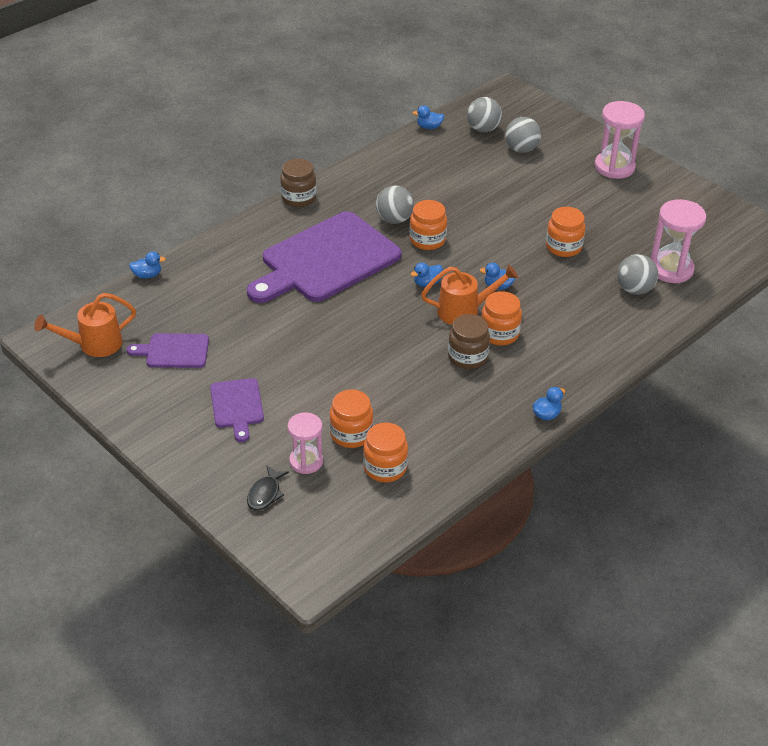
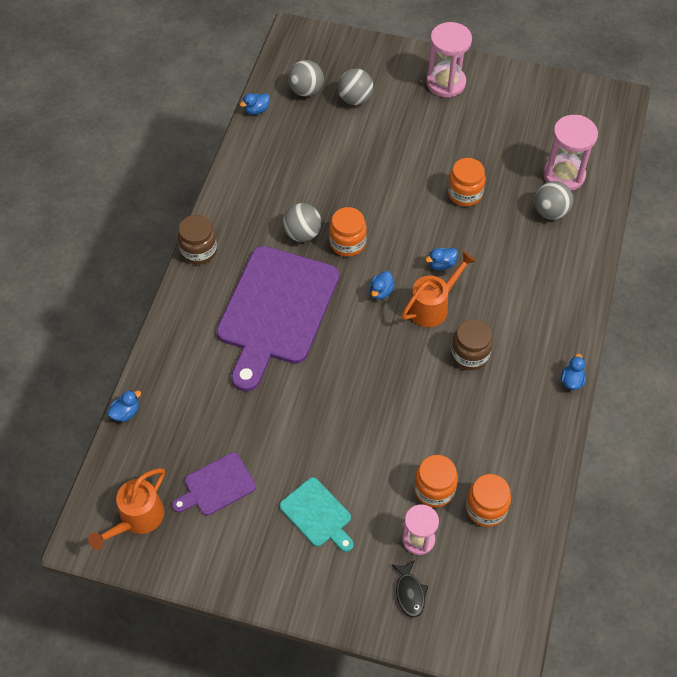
camera: 30 degrees left, 15 degrees up
purple cutting board [210,378,264,442] -> turquoise cutting board [280,477,354,552]
orange jar [481,291,522,346] -> none

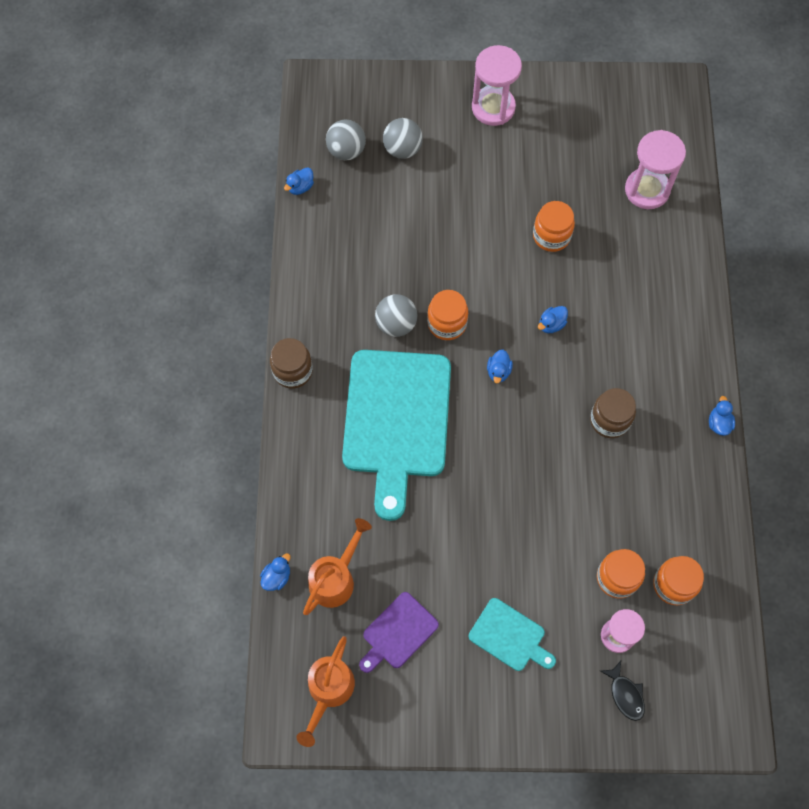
camera: 15 degrees left, 10 degrees up
purple cutting board [216,246,339,392] -> turquoise cutting board [342,350,451,521]
orange watering can [402,251,476,327] -> orange watering can moved to [303,518,372,615]
grey ball [534,181,573,220] -> none

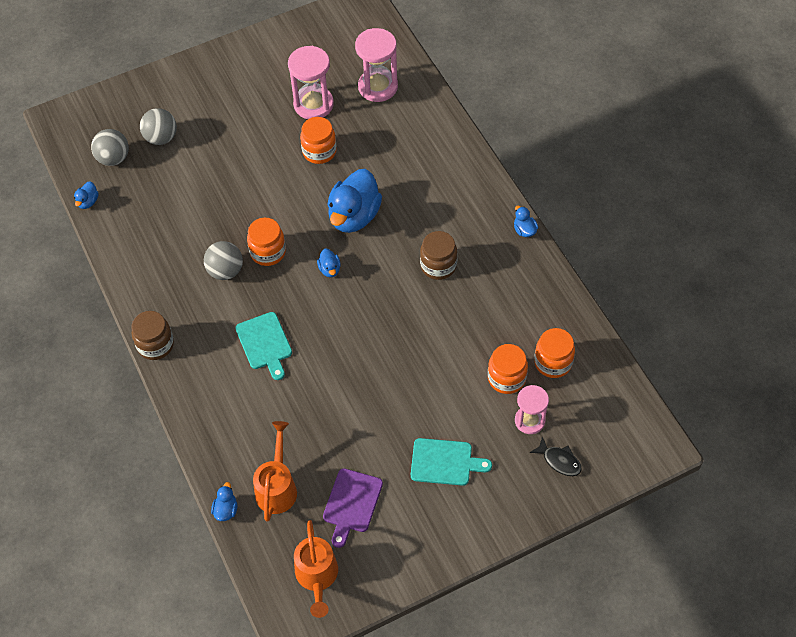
camera: 25 degrees left, 10 degrees down
turquoise cutting board [342,350,451,521] -> turquoise cutting board [236,312,292,380], size x0.47
pink hourglass [472,45,522,126] -> pink hourglass moved to [288,46,334,119]
blue duck [538,306,568,333] -> blue duck [327,169,382,233], size x2.30

